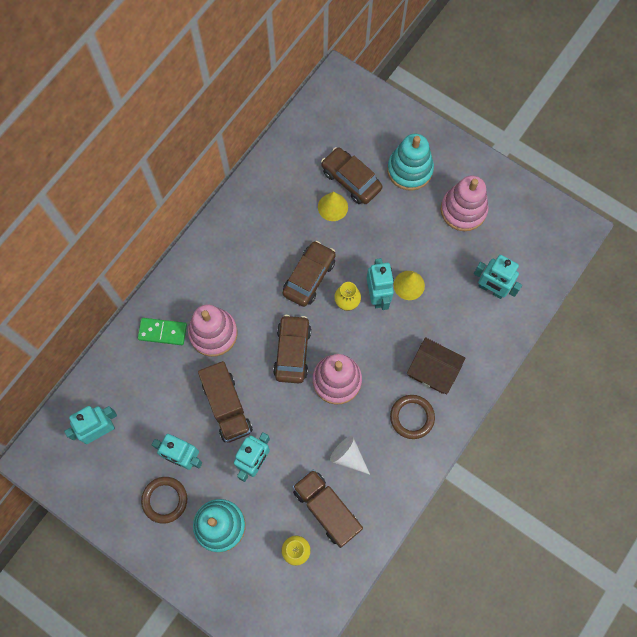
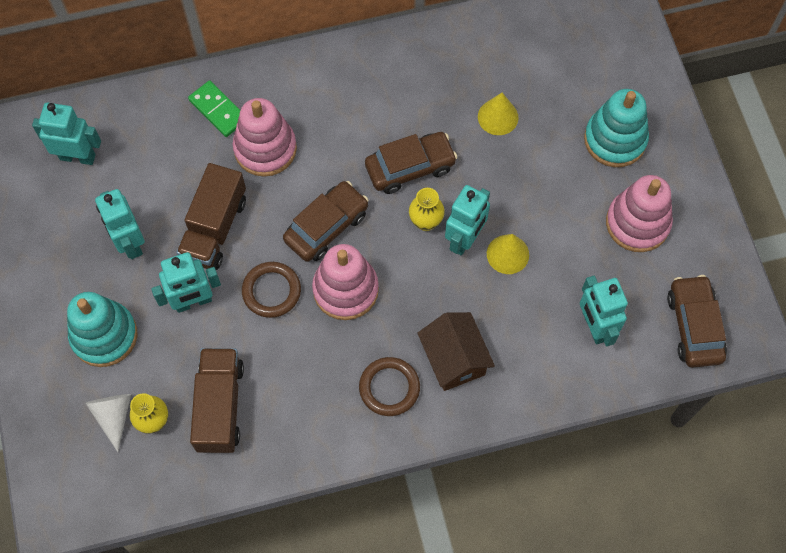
camera: 40 degrees right, 5 degrees down
brown ring [141,477,187,524] -> brown ring moved to [242,262,301,318]
brown car [321,147,382,204] -> brown car moved to [667,275,727,368]
white cone [330,436,370,475] -> white cone moved to [85,394,131,452]

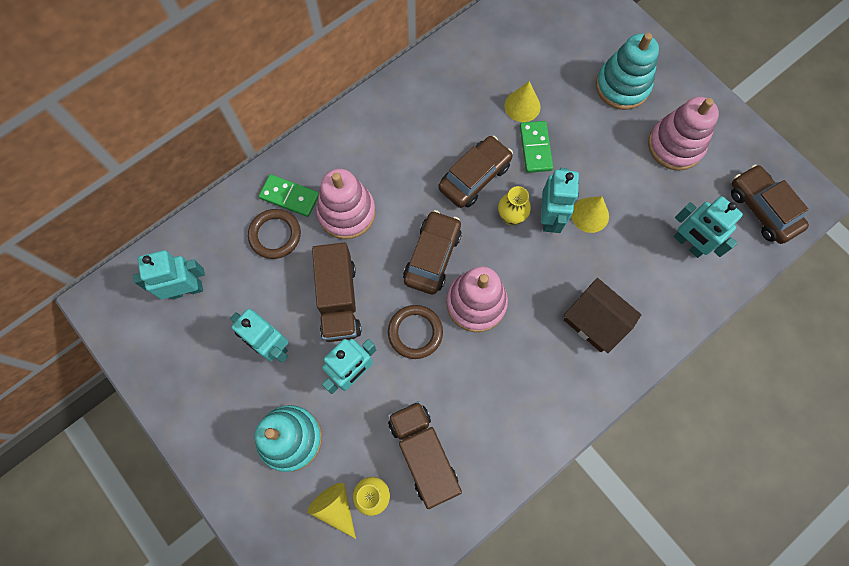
camera: 25 degrees left, 5 degrees up
white cone [85,394,131,452] -> yellow cone [308,483,356,539]
brown ring [359,357,420,416] -> brown ring moved to [248,209,301,259]
none -> green domino [520,121,553,173]

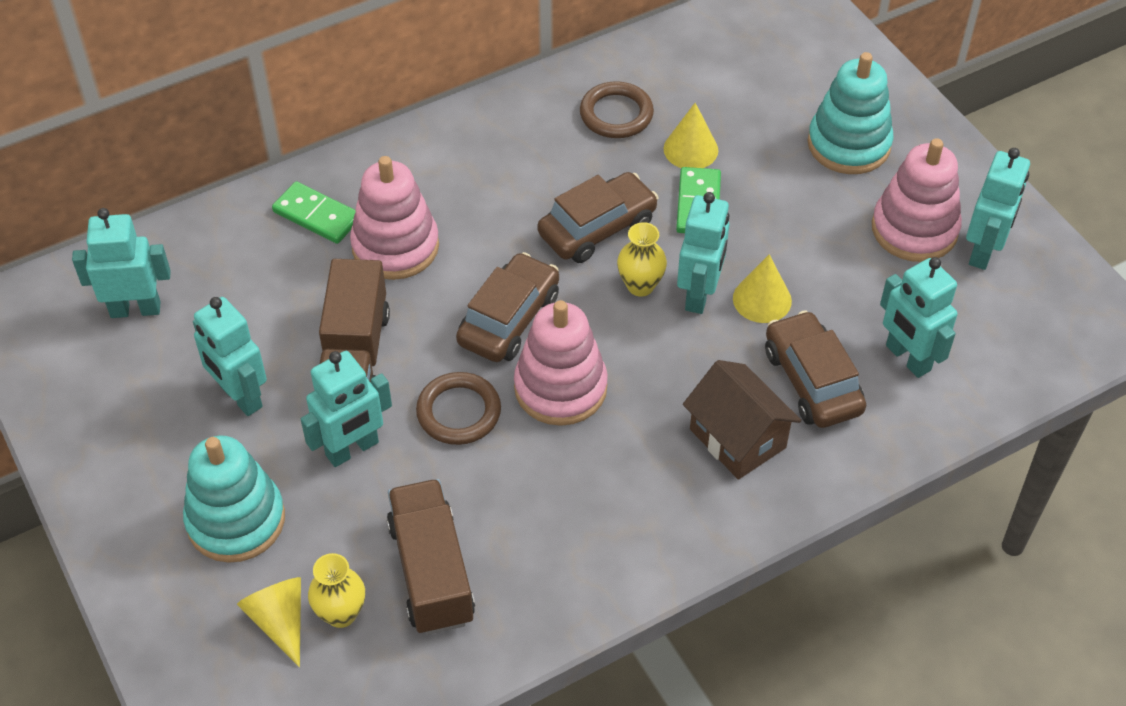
camera: 10 degrees right, 20 degrees down
brown ring [248,209,301,259] -> brown ring moved to [580,81,654,138]
brown car [731,164,809,244] -> brown car moved to [765,310,866,428]
none -> turquoise robot [966,148,1030,270]

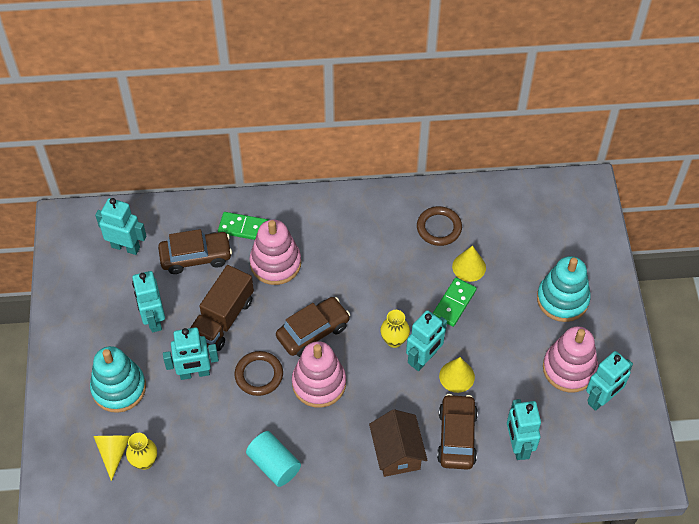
camera: 25 degrees right, 5 degrees up
green domino [272,181,356,244] -> green domino turned 45 degrees counterclockwise [218,212,269,240]
brown truck [387,479,475,635] -> none
brown car [537,172,659,263] -> brown car moved to [158,229,232,274]
none -> turquoise cylinder [246,431,301,487]

